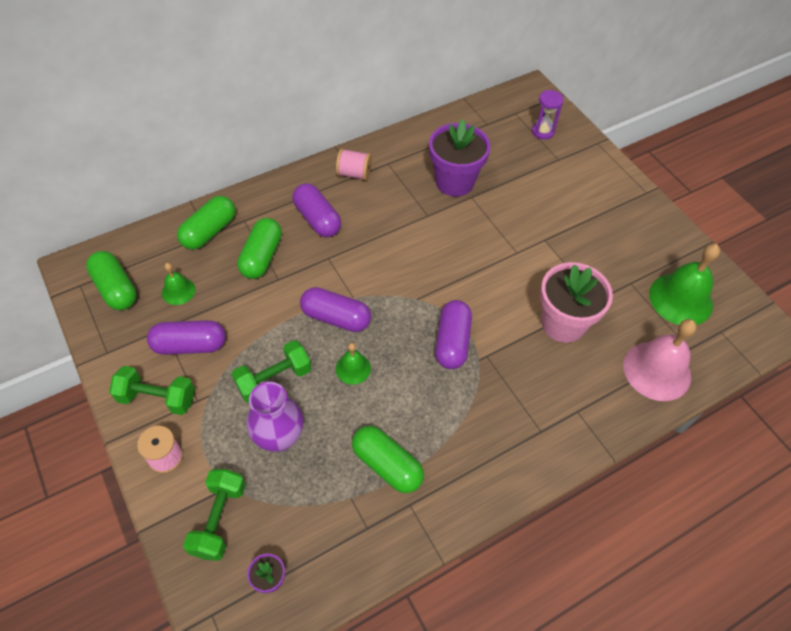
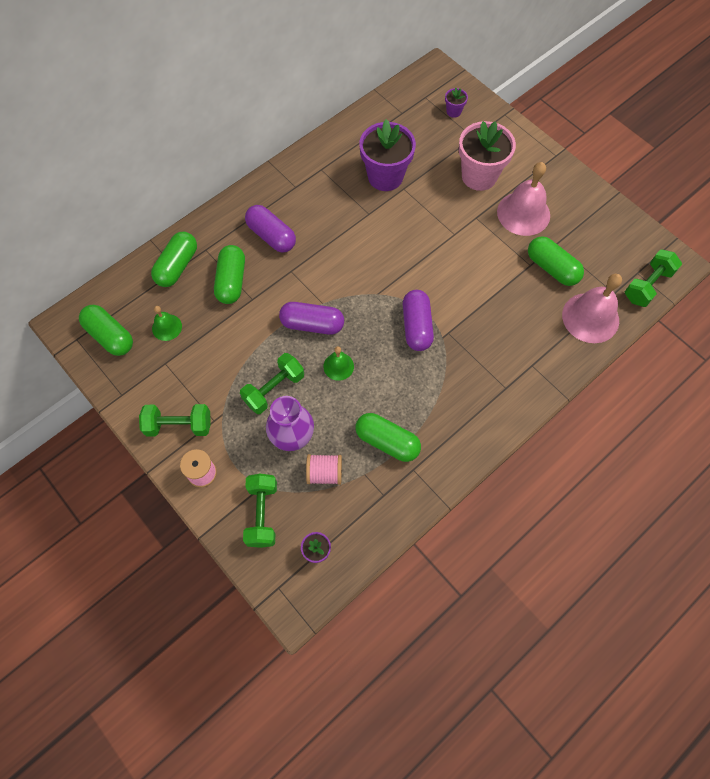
camera: 10 degrees left, 10 degrees up
purple capsule [147,320,226,355] -> none
pink spool [336,148,372,181] -> pink spool moved to [306,454,342,485]
purple hourglass [532,90,564,140] -> purple flower pot [445,88,468,118]
pink flower pot [540,262,613,343] -> pink flower pot moved to [459,121,516,191]
green bell [649,244,720,325] -> none
none -> pink bell [497,162,550,236]
none -> green capsule [528,236,584,286]
none -> green dumbbell [625,250,682,307]

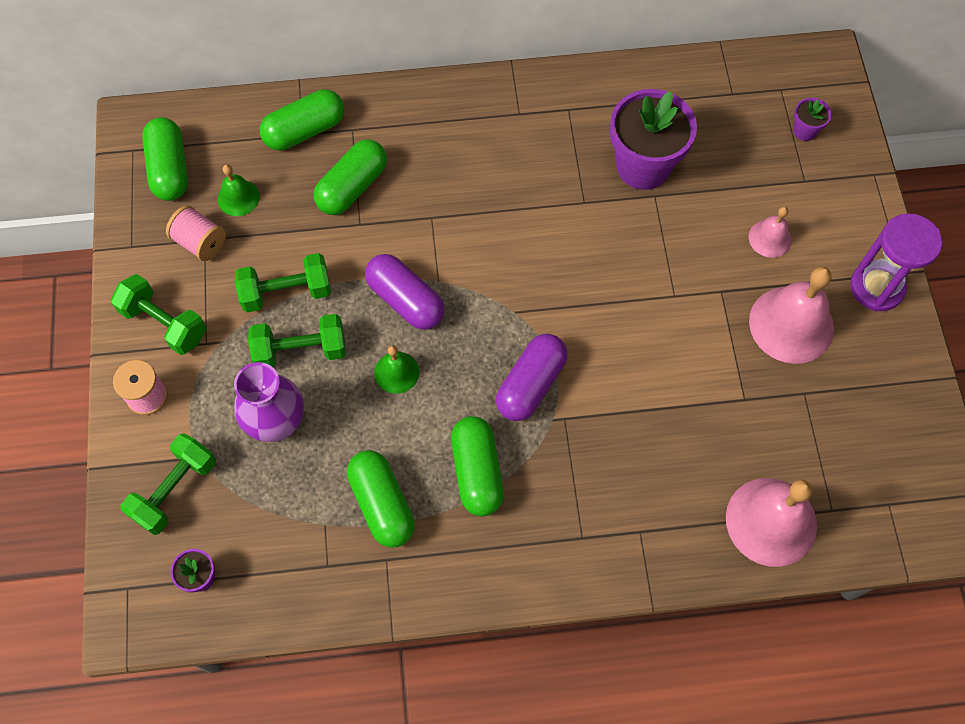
camera: 35 degrees right, 0 degrees up
purple capsule [245,205,296,253] -> none
pink spool [306,454,342,485] -> pink spool moved to [166,205,226,261]
pink flower pot [459,121,516,191] -> pink bell [749,207,792,258]
green capsule [528,236,584,286] -> green capsule moved to [451,416,504,516]
green dumbbell [625,250,682,307] -> green dumbbell moved to [235,253,331,313]
none -> purple hourglass [850,213,942,312]

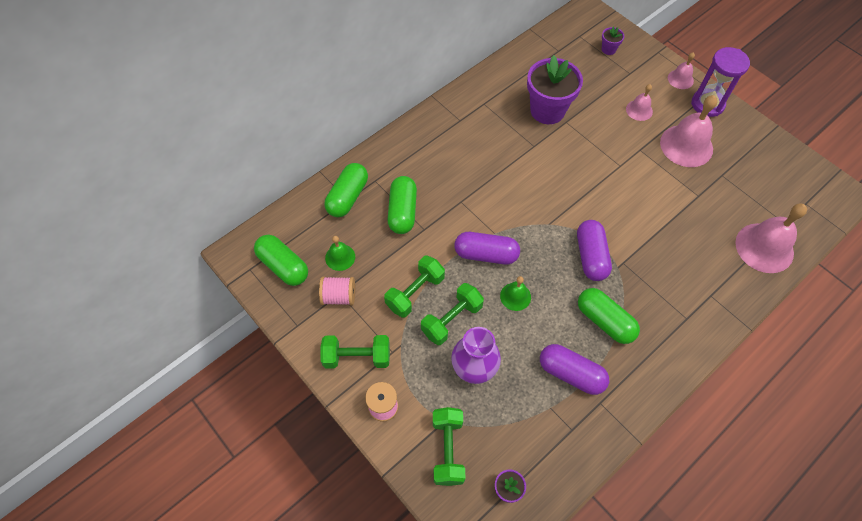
camera: 35 degrees left, 5 degrees down
green capsule [347,450,415,547] -> purple capsule [540,344,609,395]
none -> pink bell [668,52,695,89]

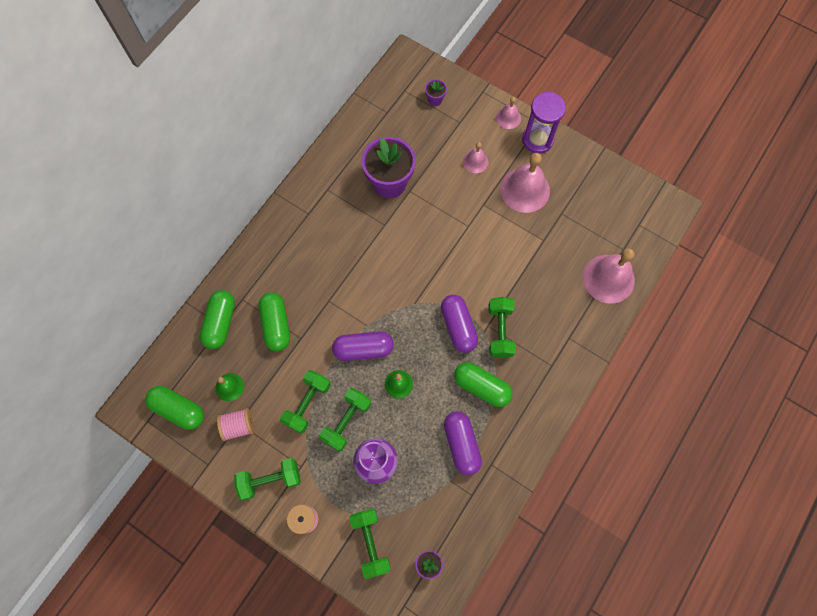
camera: 15 degrees left, 10 degrees up
purple capsule [540,344,609,395] -> purple capsule turned 60 degrees clockwise [444,411,482,476]
none -> green dumbbell [488,297,516,358]

